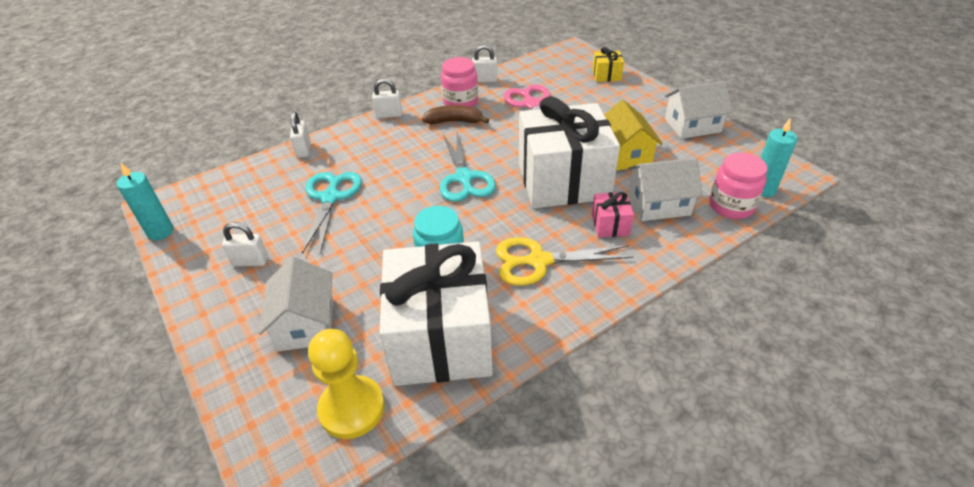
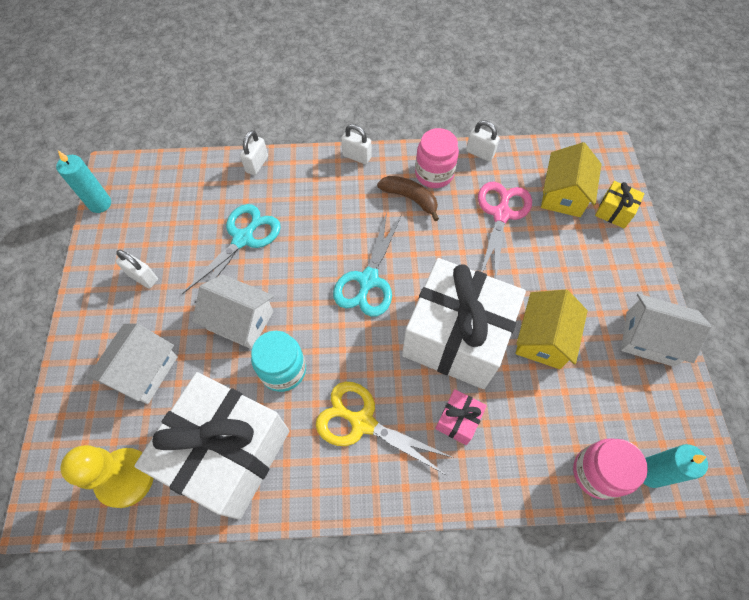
camera: 30 degrees right, 20 degrees up
white house [628,158,703,221] -> white house moved to [192,274,274,349]
none -> yellow house [541,142,601,217]

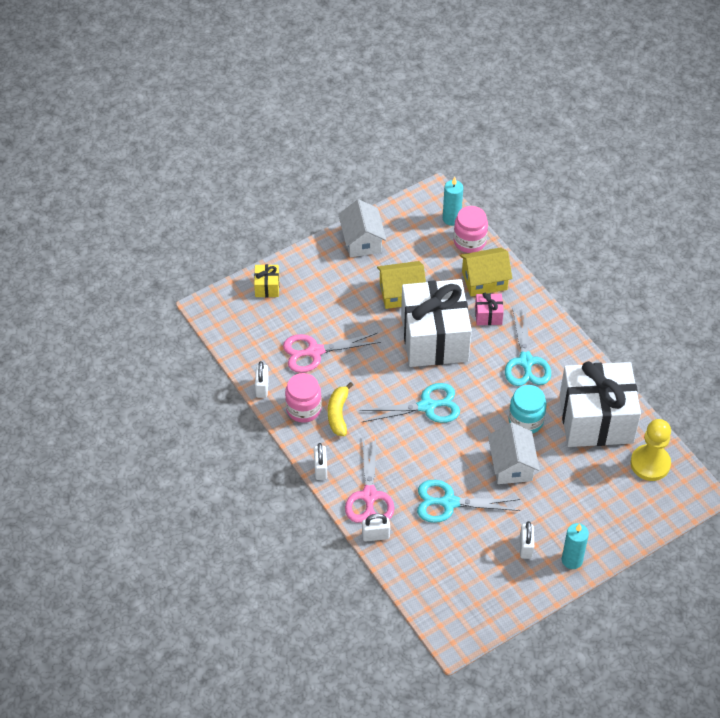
camera: 120 degrees left, 10 degrees down
turquoise candle [56,151,111,213] -> turquoise candle moved to [562,523,589,569]
white house [87,323,178,404] -> none
yellow scissors [316,382,454,475] -> turquoise scissors [505,308,551,386]
brown banana [377,176,439,221] -> yellow banana [328,382,353,436]
yellow house [541,142,601,217] -> yellow house moved to [460,247,512,297]
none -> pink scissors [345,437,394,523]

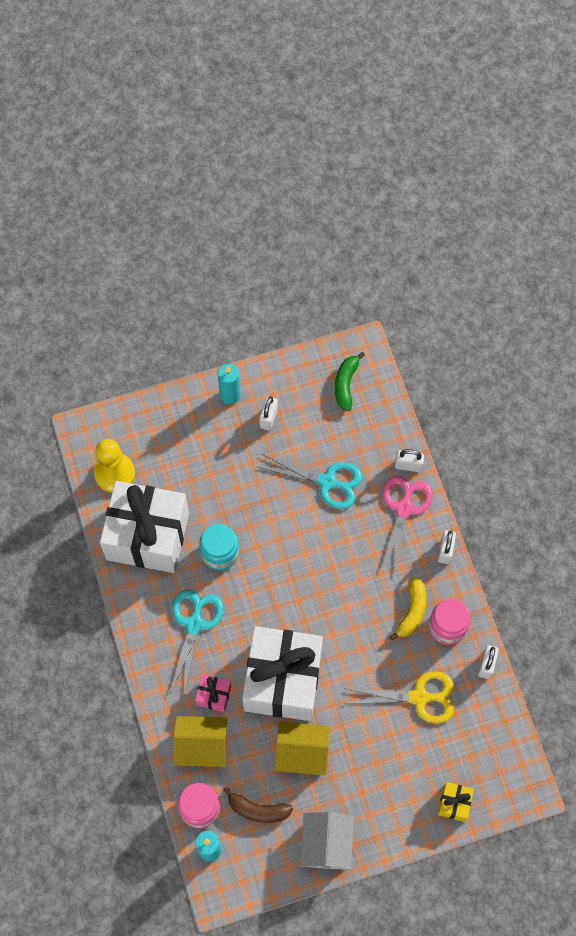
camera: 165 degrees left, 15 degrees up
pink scissors [283,333,381,373] -> yellow scissors [344,671,454,724]
turquoise scissors [359,383,460,423] -> none
white house [488,422,540,484] -> none
none -> brown banana [223,786,293,823]
none -> green banana [335,352,365,411]

